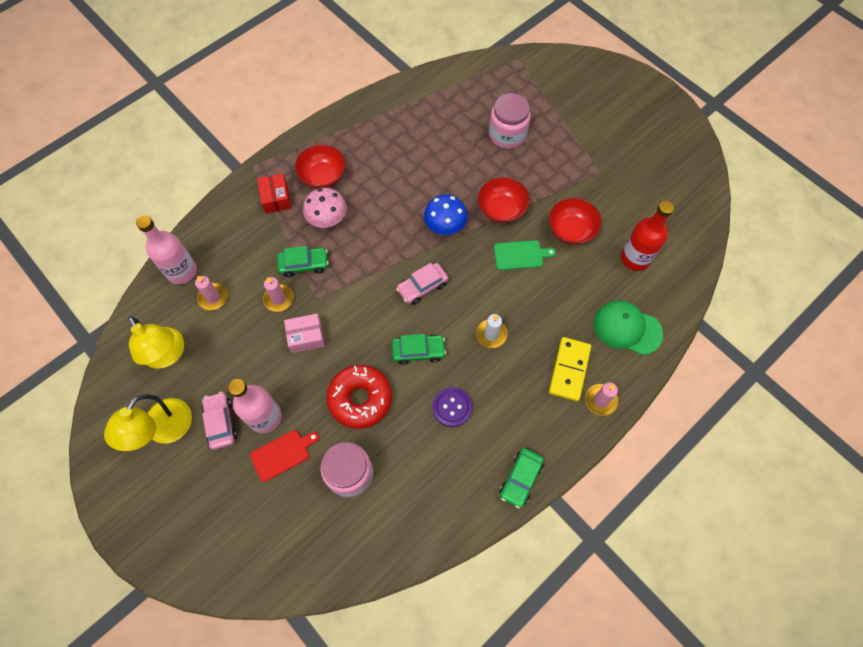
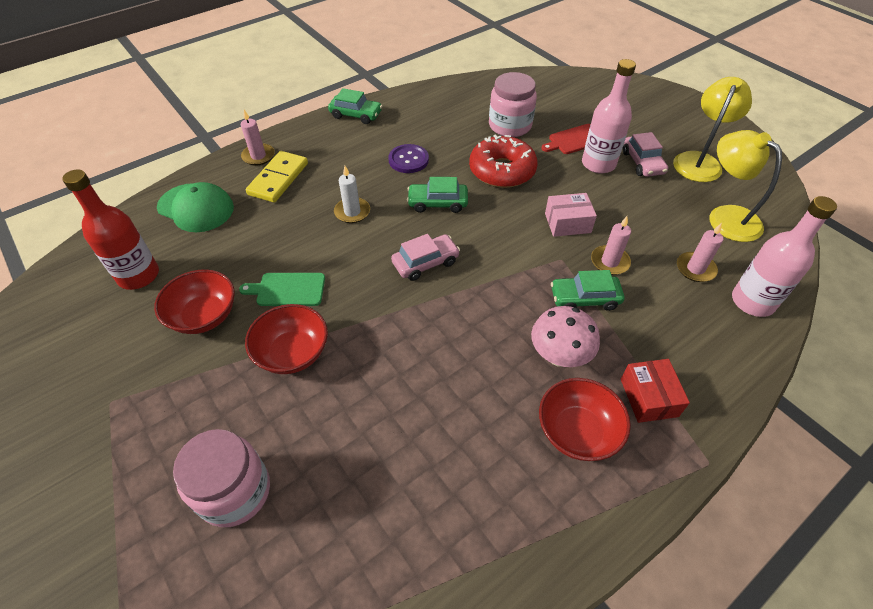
camera: 175 degrees left, 15 degrees down
blue mushroom [424,195,468,235] -> none
green car [500,448,544,509] -> green car turned 75 degrees clockwise [328,88,382,124]

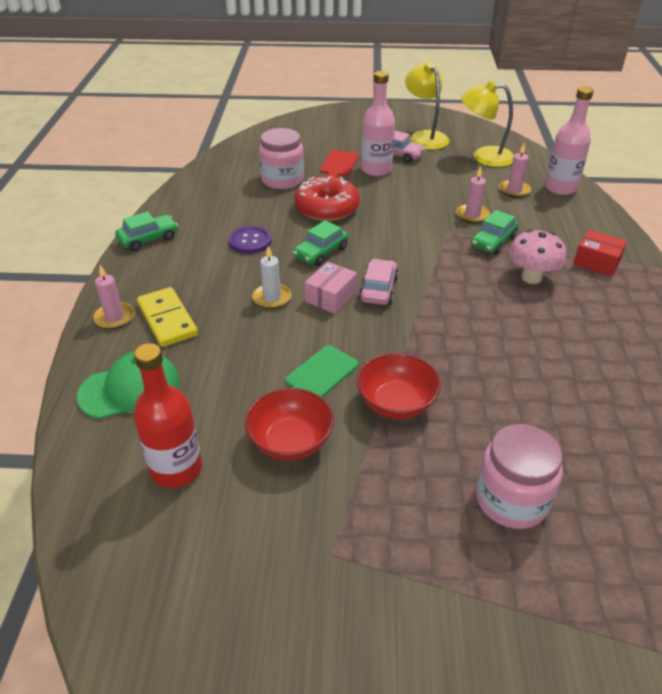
camera: 50 degrees left, 10 degrees down
red bowl [539,378,631,461] -> none
pink box [545,193,597,237] -> pink box moved to [305,262,357,314]

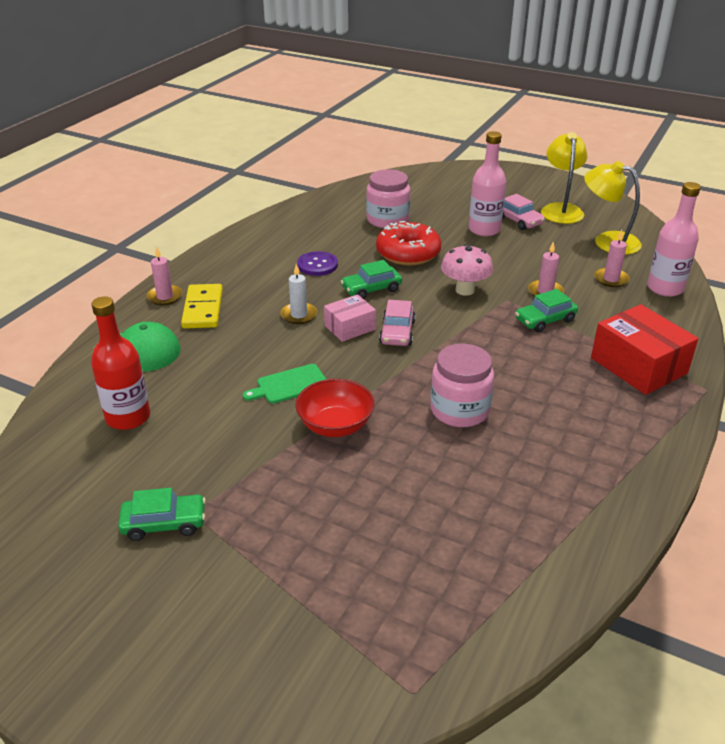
camera: 25 degrees right, 5 degrees down
green car [115,211,178,251] -> green car moved to [118,488,206,541]
red bowl [245,388,334,461] -> none
red cutting board [320,150,359,177] -> none
pink car [359,259,399,305] -> pink car turned 150 degrees clockwise [379,300,416,346]
pink jar [476,424,563,529] -> pink jar moved to [430,344,494,427]
pink mushroom [509,230,566,284] -> pink mushroom moved to [441,244,493,296]
red box [573,230,627,277] -> red box [591,304,698,395], size x1.71

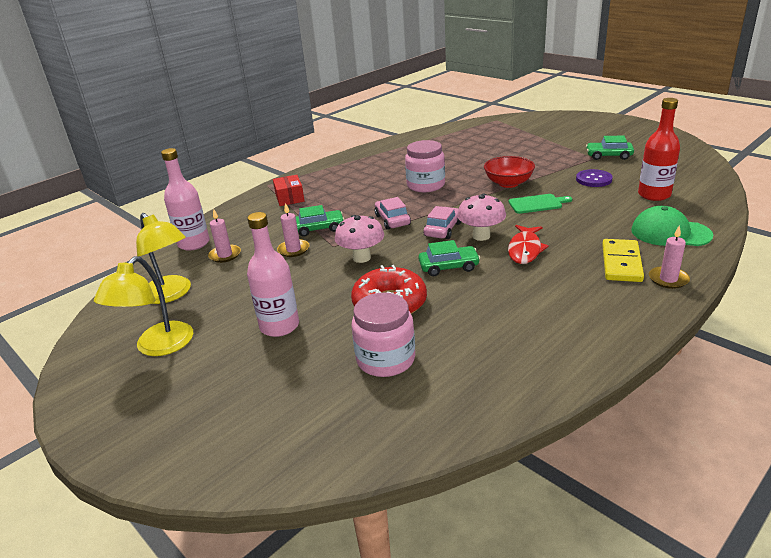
camera: 160 degrees left, 5 degrees down
white candle [280,264,317,324] -> red fish [508,225,549,264]
purple button [297,251,338,276] -> purple button moved to [576,169,613,187]
pink box [324,294,376,342] -> pink mushroom [457,194,506,241]
pink car [502,194,545,230] -> pink car moved to [375,197,411,230]
red box [591,304,698,395] -> red box [273,175,305,206], size x0.59

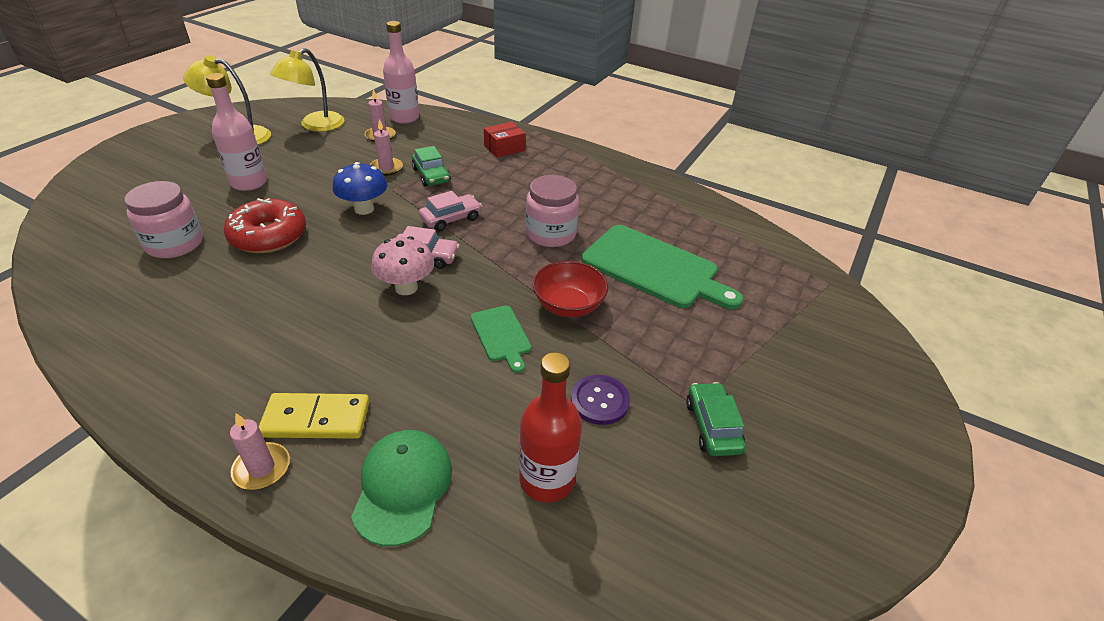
camera: 70 degrees right, 10 degrees up
pink mushroom [335,215,384,263] -> blue mushroom [332,162,388,215]
green car [418,240,480,276] -> none
red fish [508,225,549,264] -> none
none -> green cutting board [581,225,744,309]

